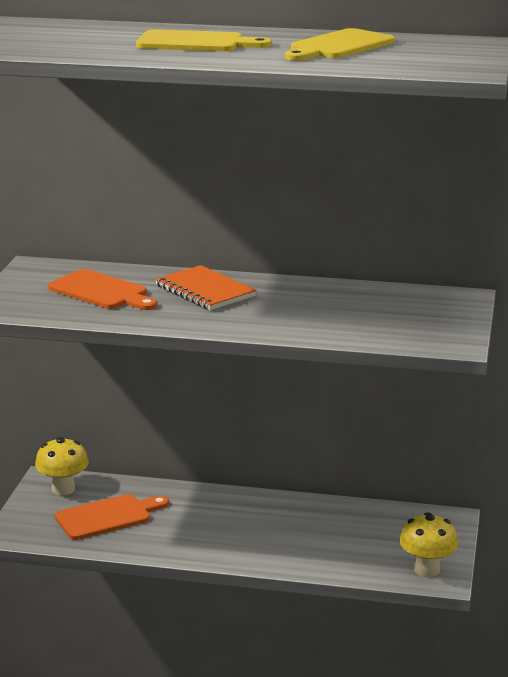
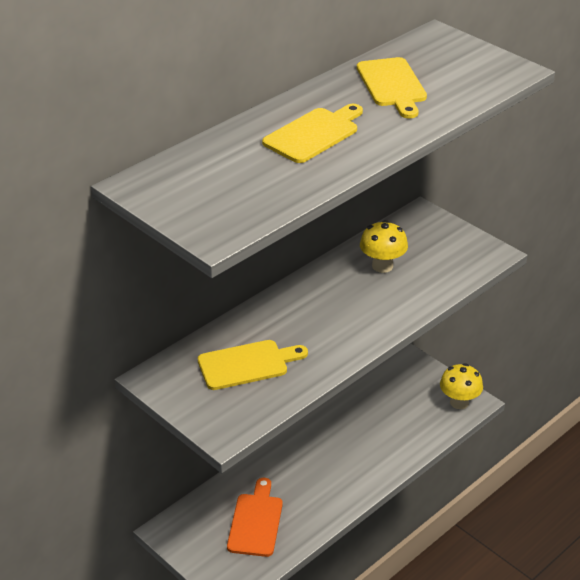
camera: 55 degrees left, 15 degrees up
yellow mushroom [35,437,89,495] -> yellow mushroom moved to [360,220,408,273]
orange cutting board [48,269,158,310] -> yellow cutting board [198,340,308,390]
orange notebook [155,265,257,310] -> none

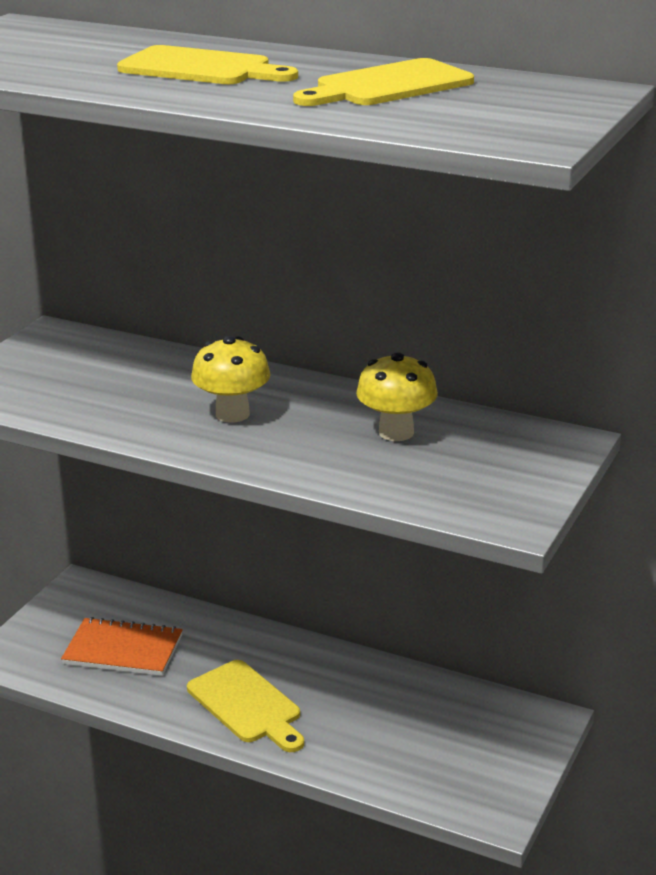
camera: 70 degrees right, 10 degrees down
yellow cutting board [198,340,308,390] -> yellow cutting board moved to [187,660,304,752]
orange cutting board [227,478,283,557] -> orange notebook [61,617,183,676]
yellow mushroom [440,363,483,409] -> yellow mushroom moved to [191,336,270,423]

